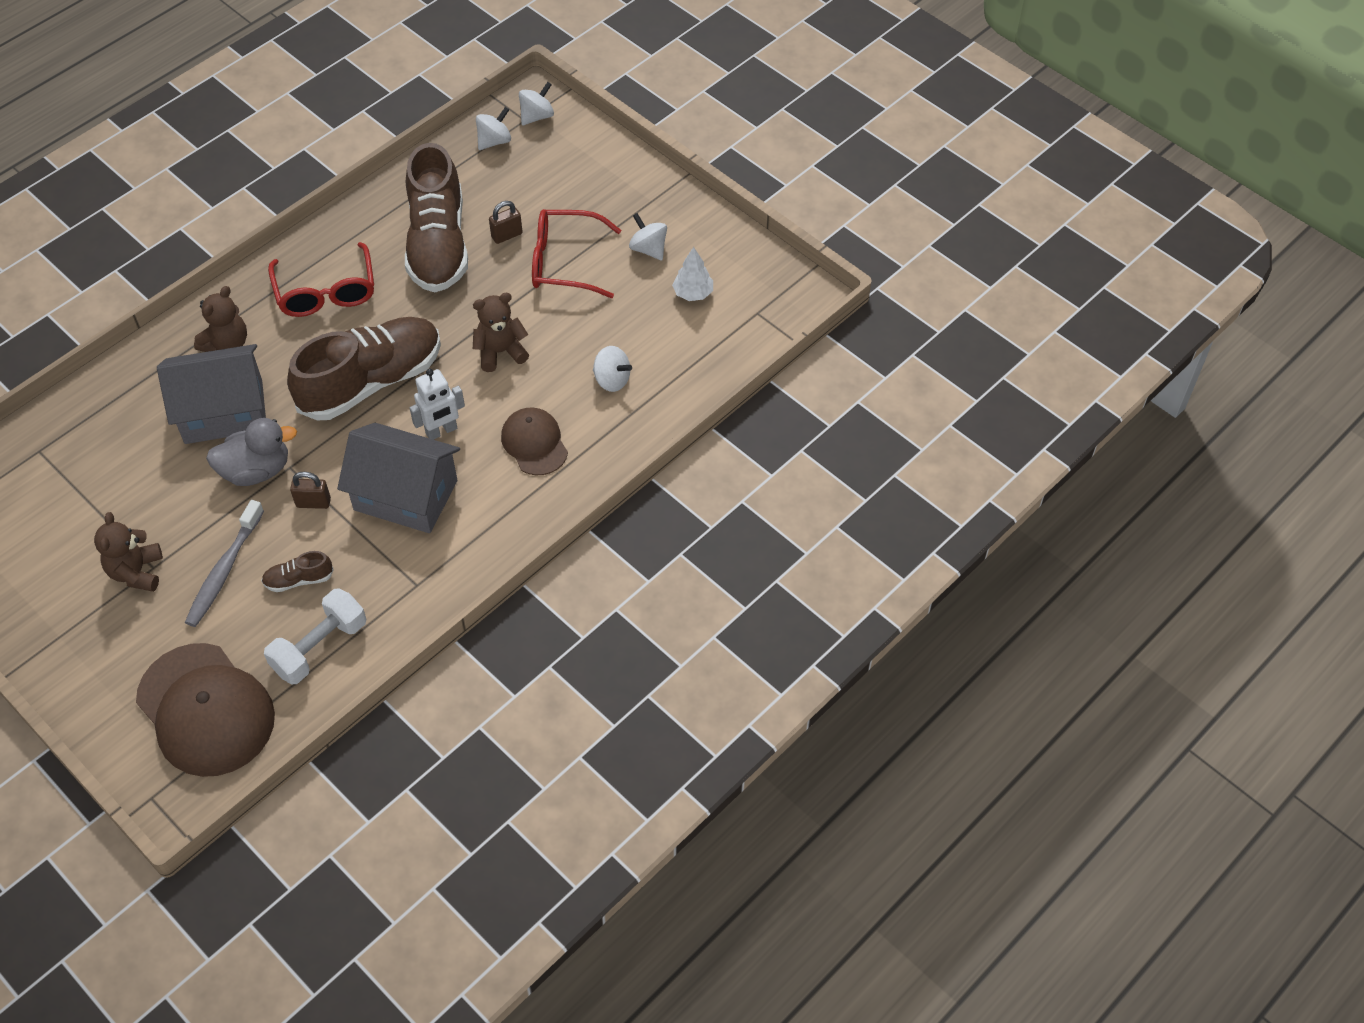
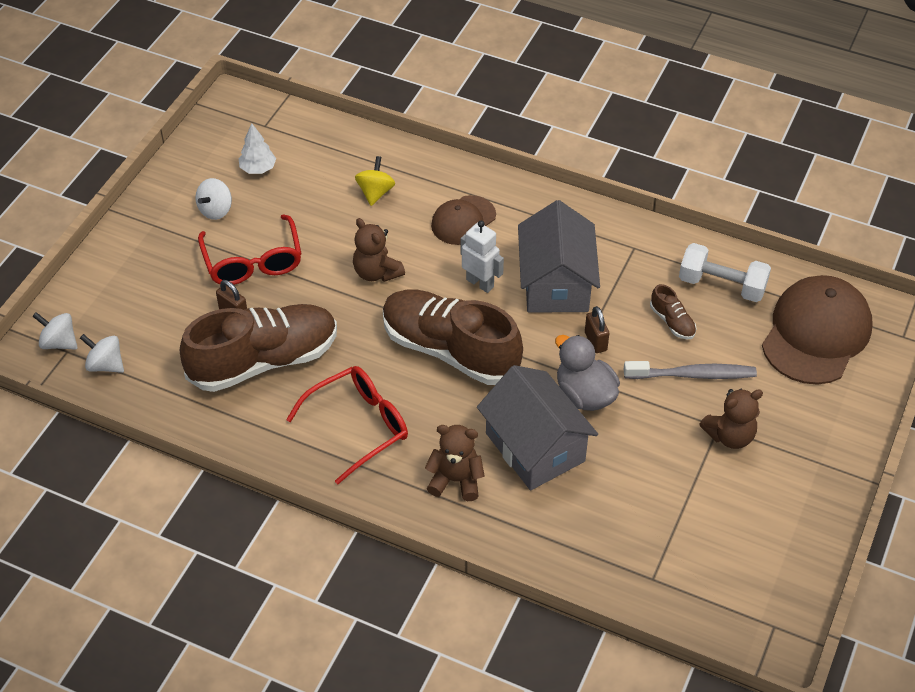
camera: 110 degrees left, 5 degrees down
white spinning top [593,346,632,392] -> yellow spinning top [355,156,395,206]

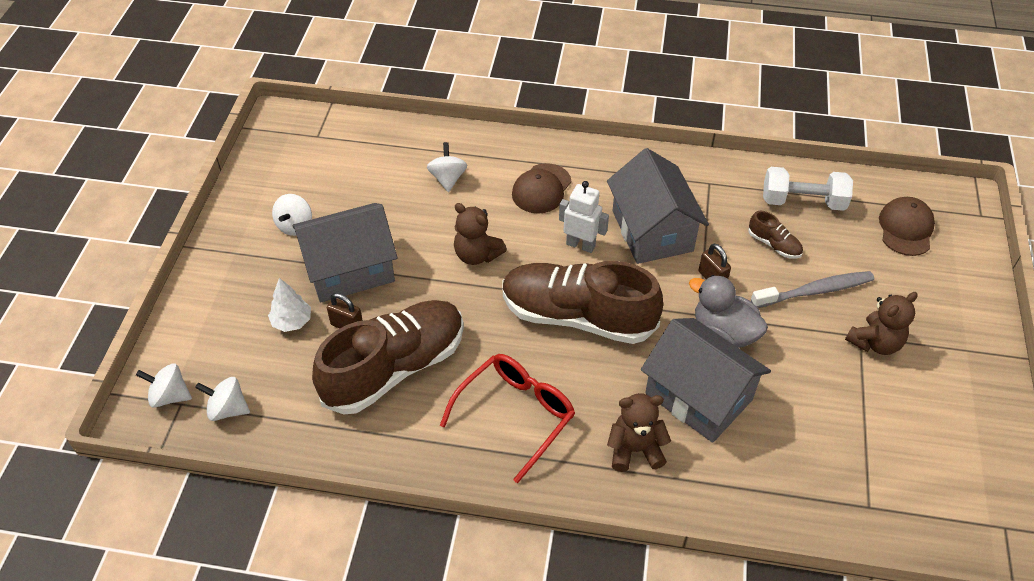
camera: 15 degrees left, 0 degrees up
red glasses [198,214,302,285] -> grey house [292,203,397,302]
white tree [239,123,276,174] -> white tree moved to [268,278,311,332]
yellow spinning top [355,156,395,206] -> white spinning top [427,142,467,192]
brown cap [762,275,873,385] -> brown cap [879,197,935,256], size x0.57

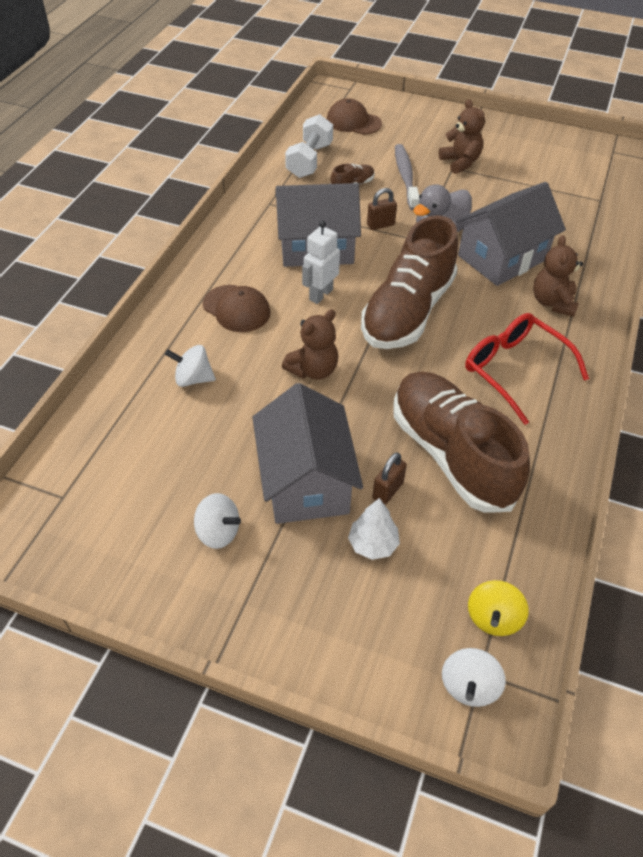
camera: 80 degrees left, 0 degrees up
white spinning top [195,377,250,421] -> yellow spinning top [468,580,529,636]

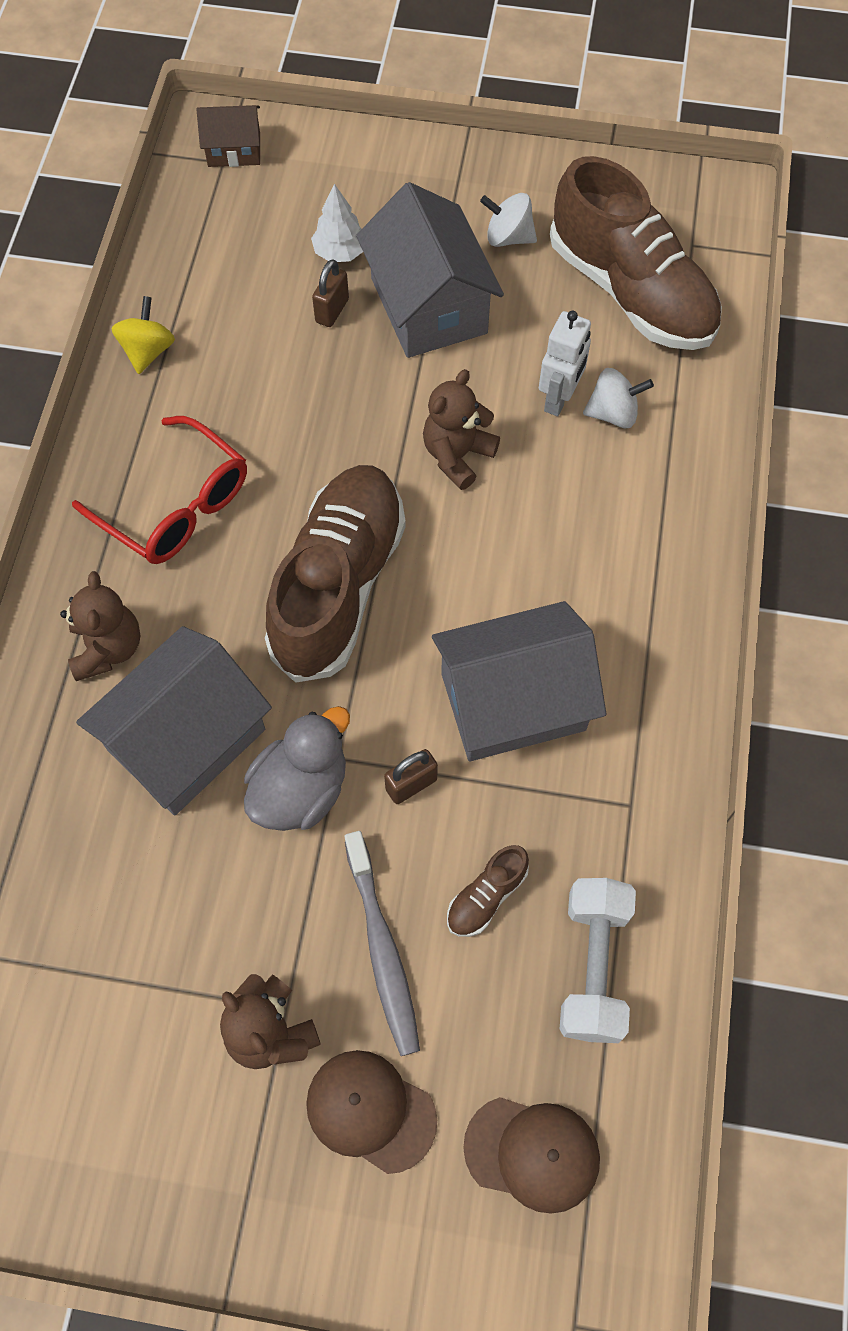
camera: 170 degrees right, 15 degrees up
brown cap [203,285,271,332] -> brown cap moved to [306,1050,437,1174]
white robot [302,221,340,304] -> white robot moved to [539,311,591,416]
brown shoe [393,372,530,513] -> brown shoe moved to [550,156,722,350]
white spinning top [442,648,506,707] -> brown house [197,105,260,167]
yellow spinning top [468,580,529,636] -> yellow spinning top moved to [111,296,175,374]

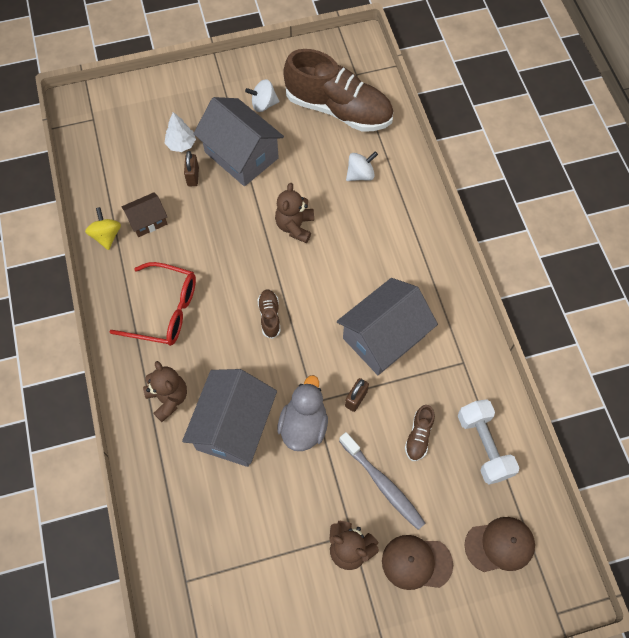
camera: 25 degrees left, 0 degrees up
brown house [197,105,260,167] -> brown house moved to [121,192,167,237]
brown shoe [265,465,406,683] -> brown shoe [258,289,281,339], size x0.40
white robot [539,311,591,416] -> none

